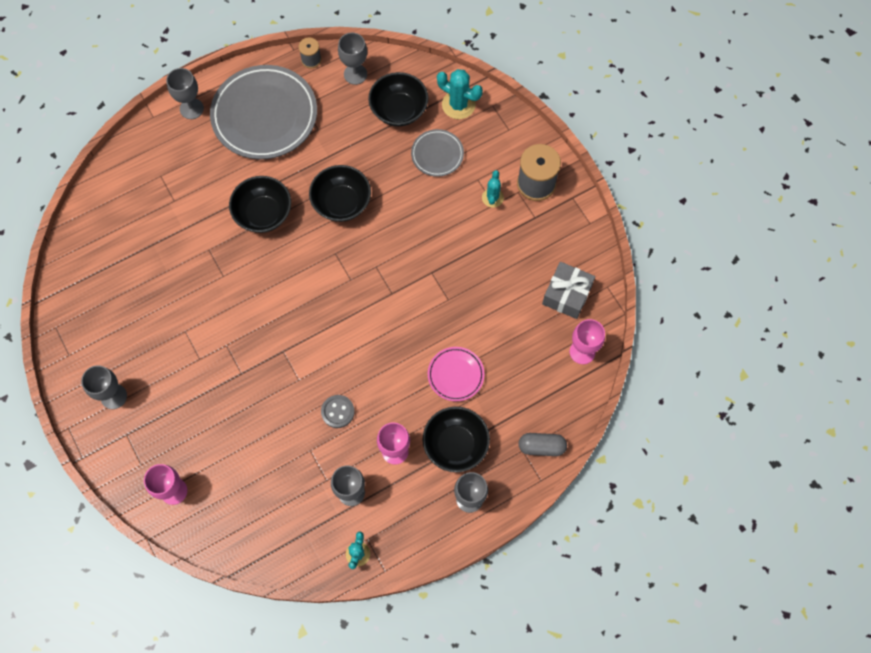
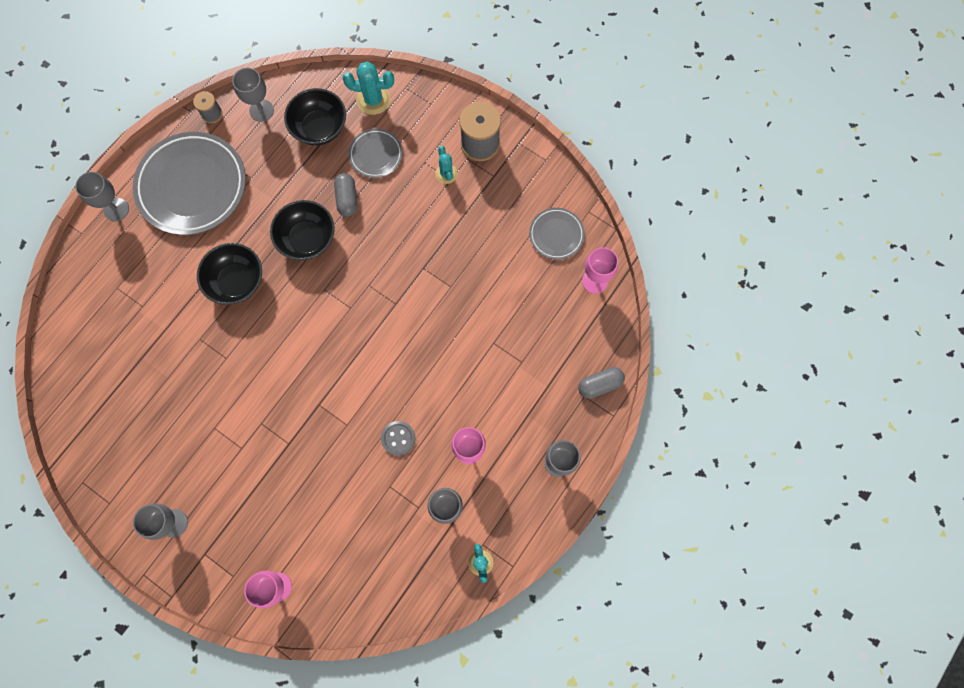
camera: 25 degrees left, 5 degrees up
black bowl [423,406,490,472] -> none
pink plate [428,347,484,401] -> none
grey gift [542,262,595,319] -> grey plate [529,208,585,260]
none -> grey capsule [334,173,357,217]

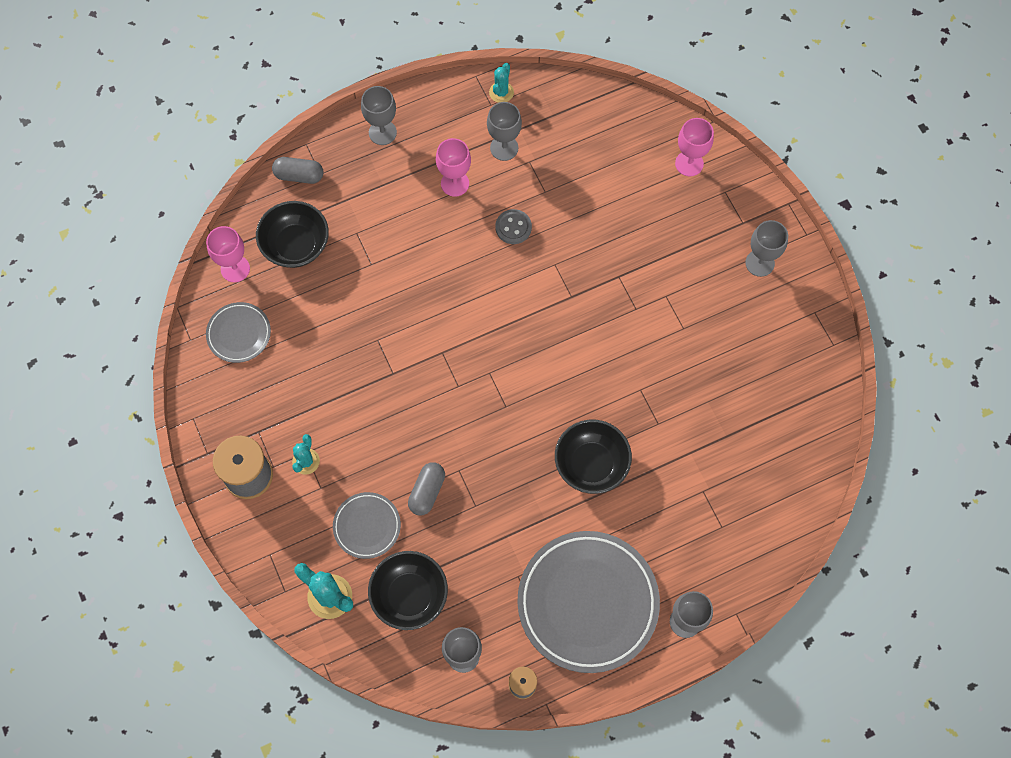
camera: 150 degrees left, 5 degrees down
black bowl [270,200,335,260] -> black bowl moved to [256,201,329,268]

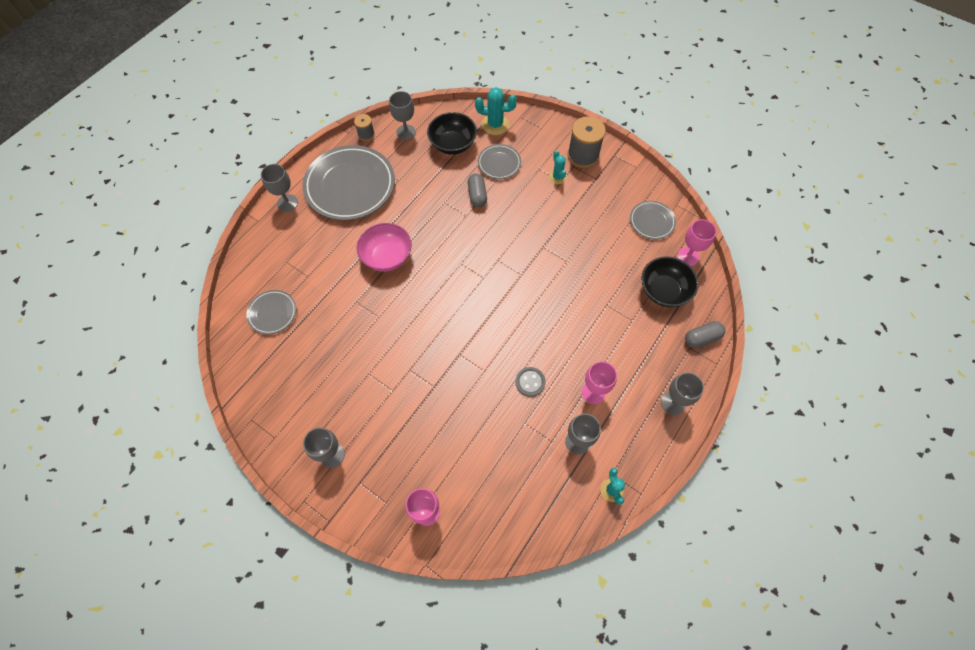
camera: 150 degrees right, 5 degrees down
black bowl [555,420,632,494] -> pink bowl [357,223,412,272]
none -> grey plate [246,290,296,335]

